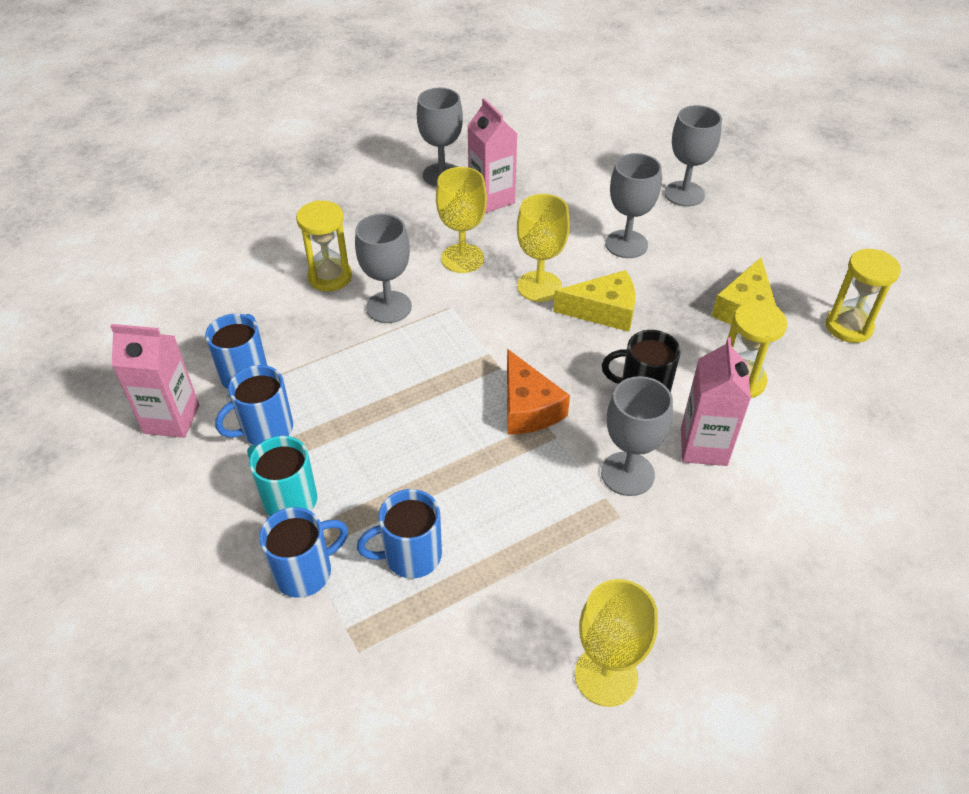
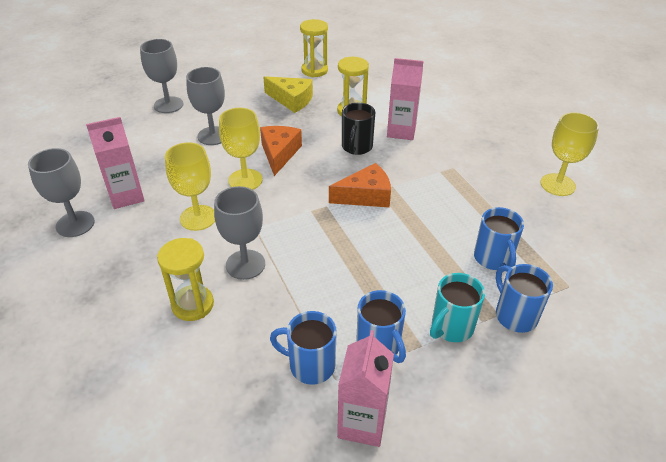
camera: 85 degrees left, 5 degrees down
yellow cheese [553,270,635,332] -> orange cheese [260,126,302,176]
grey goblet [601,376,673,496] -> none

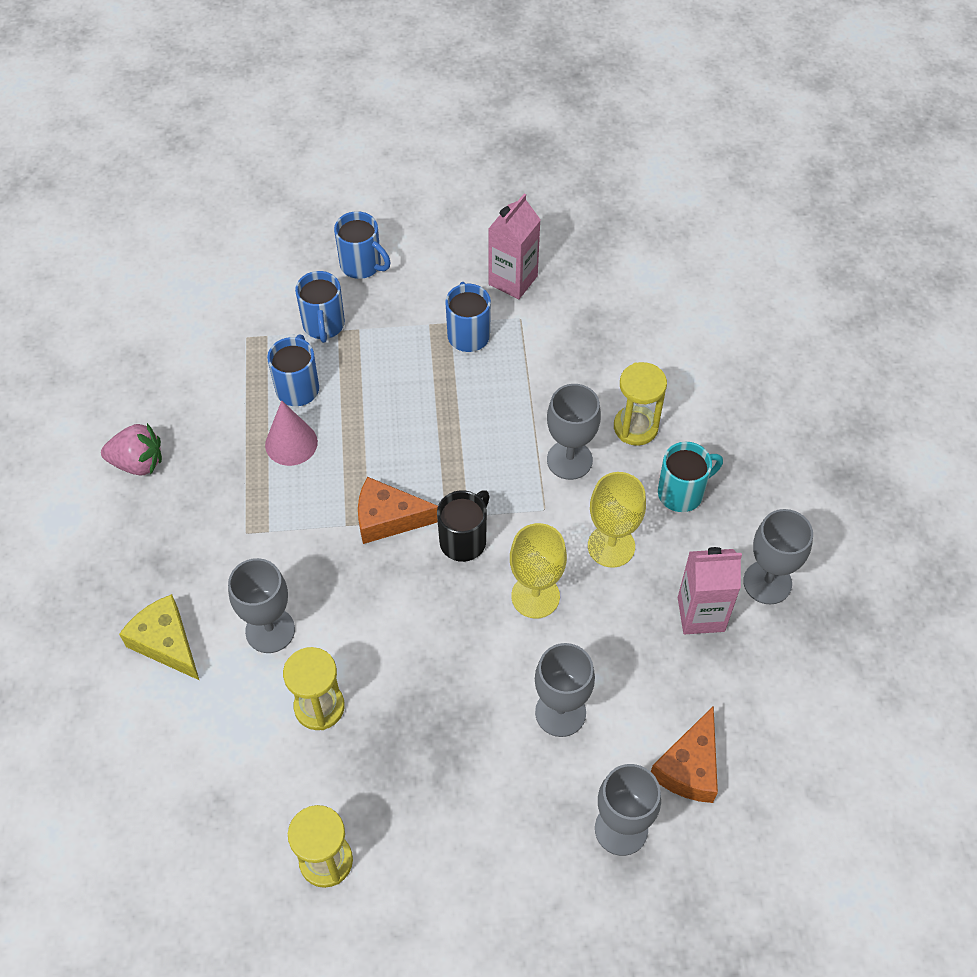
camera: 160 degrees left, 15 degrees up
orange cheese [260,126,302,176] -> orange cheese moved to [651,706,718,803]
yellow cheese [263,76,313,113] -> yellow cheese moved to [119,594,199,680]
blue mug [270,311,337,385] -> blue mug moved to [334,211,390,279]
black mug [342,103,375,155] -> black mug moved to [437,490,490,562]
pink carton [387,58,423,140] -> grey goblet [228,558,295,653]
turquoise mug [430,273,485,342] -> turquoise mug moved to [658,442,723,512]
yellow goblet [540,112,599,196] -> pink strawberry [101,423,162,475]
none -> pink cone [265,400,318,466]

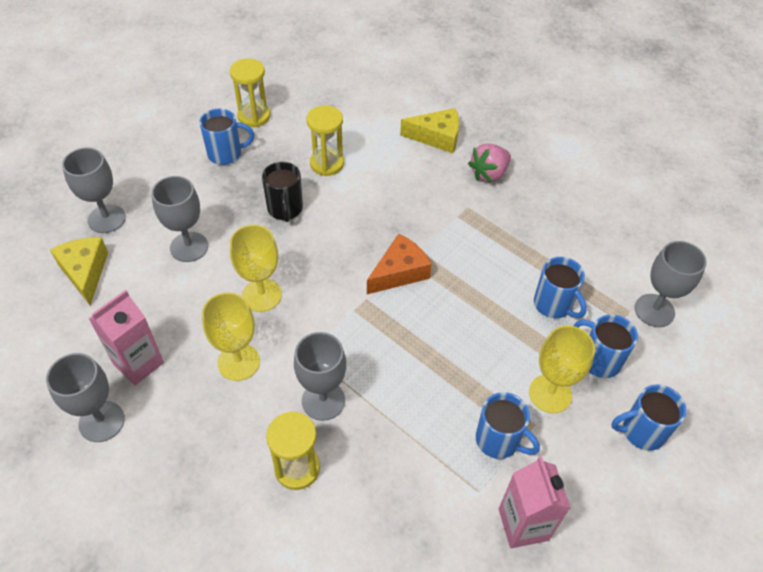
camera: 135 degrees right, 5 degrees down
pink strawberry [101,423,162,475] -> pink strawberry moved to [468,143,511,183]
grey goblet [228,558,295,653] -> grey goblet moved to [635,241,707,327]
pink cone [265,400,318,466] -> none
black mug [437,490,490,562] -> black mug moved to [262,162,303,222]
orange cheese [651,706,718,803] -> yellow cheese [50,237,108,305]
turquoise mug [658,442,723,512] -> none
none -> blue mug [199,109,254,165]
none -> yellow goblet [529,325,595,413]

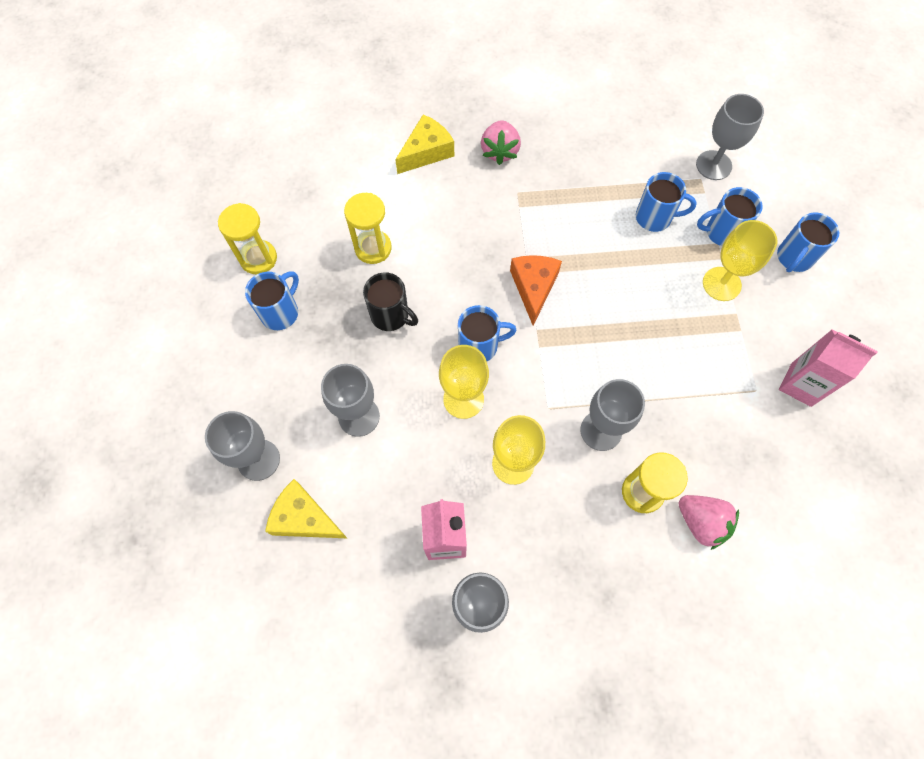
camera: 45 degrees left, 15 degrees up
blue mug [476,392,540,459] -> blue mug moved to [458,305,517,361]
none -> pink strawberry [678,495,739,550]

